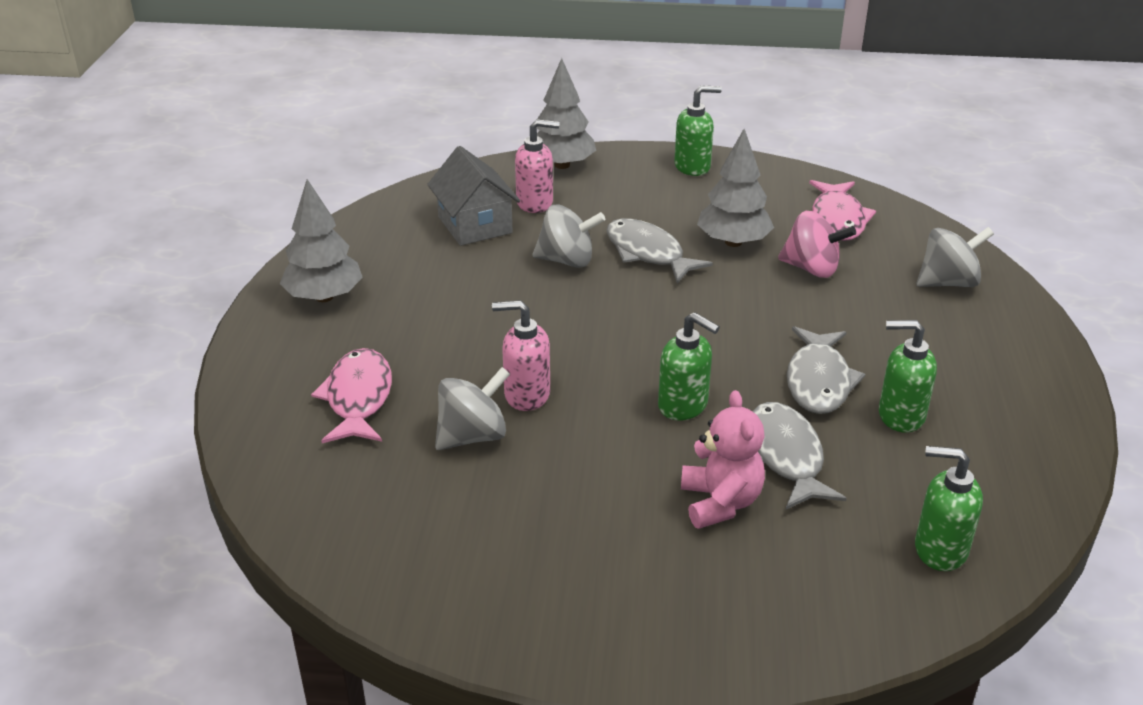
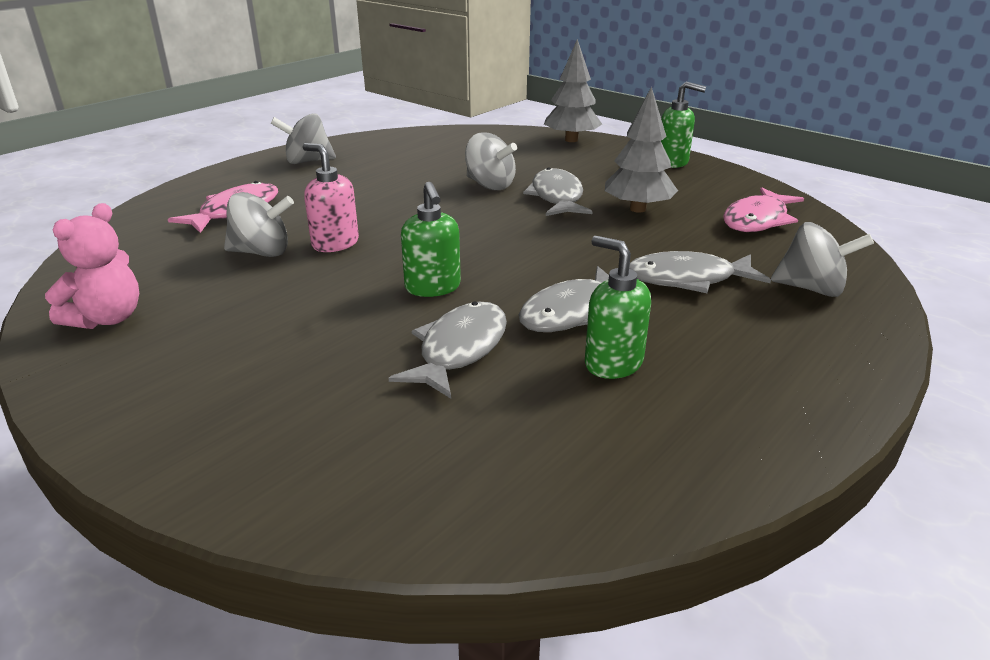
camera: 35 degrees right, 5 degrees down
grey tree [280,179,363,302] -> grey spinning top [271,113,336,164]
grey house [427,146,520,246] -> none
pink soap dispenser [515,119,559,213] -> none
pink teddy bear [681,390,765,529] -> pink teddy bear moved to [45,203,139,329]
pink spinning top [778,211,856,278] -> none
green soap dispenser [915,446,983,571] -> none
none -> grey fish [629,251,771,293]

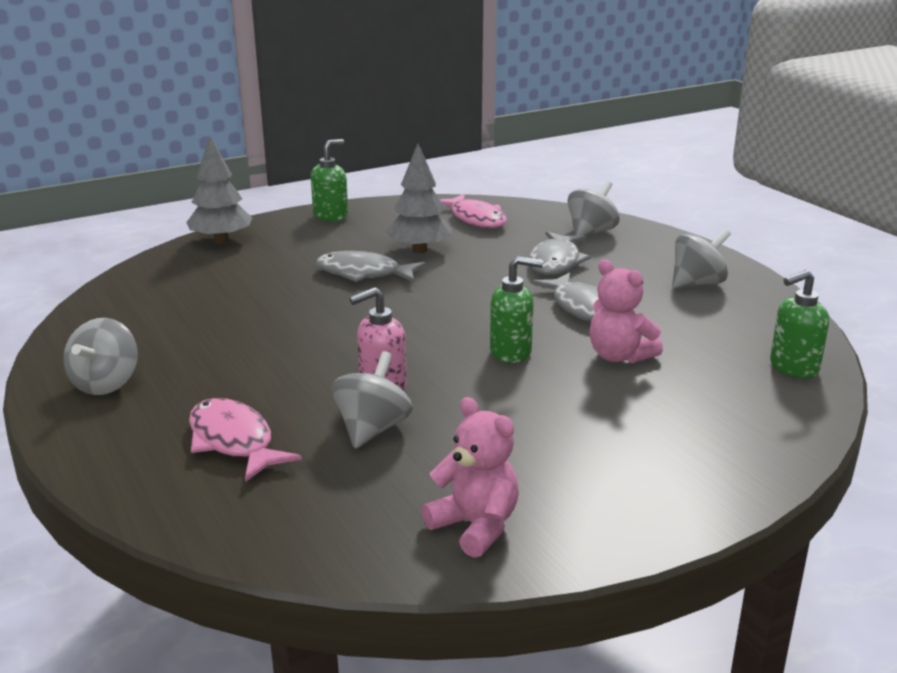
camera: 70 degrees left, 5 degrees down
grey fish [389,302,507,398] -> pink teddy bear [589,260,663,363]
grey spinning top [465,132,517,190] -> grey spinning top moved to [672,229,731,289]
green soap dispenser [585,236,651,379] -> green soap dispenser moved to [770,270,829,379]

